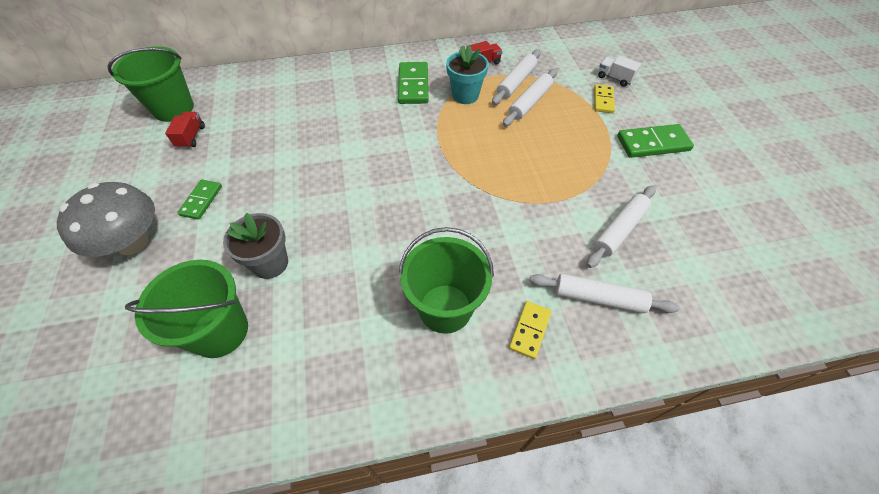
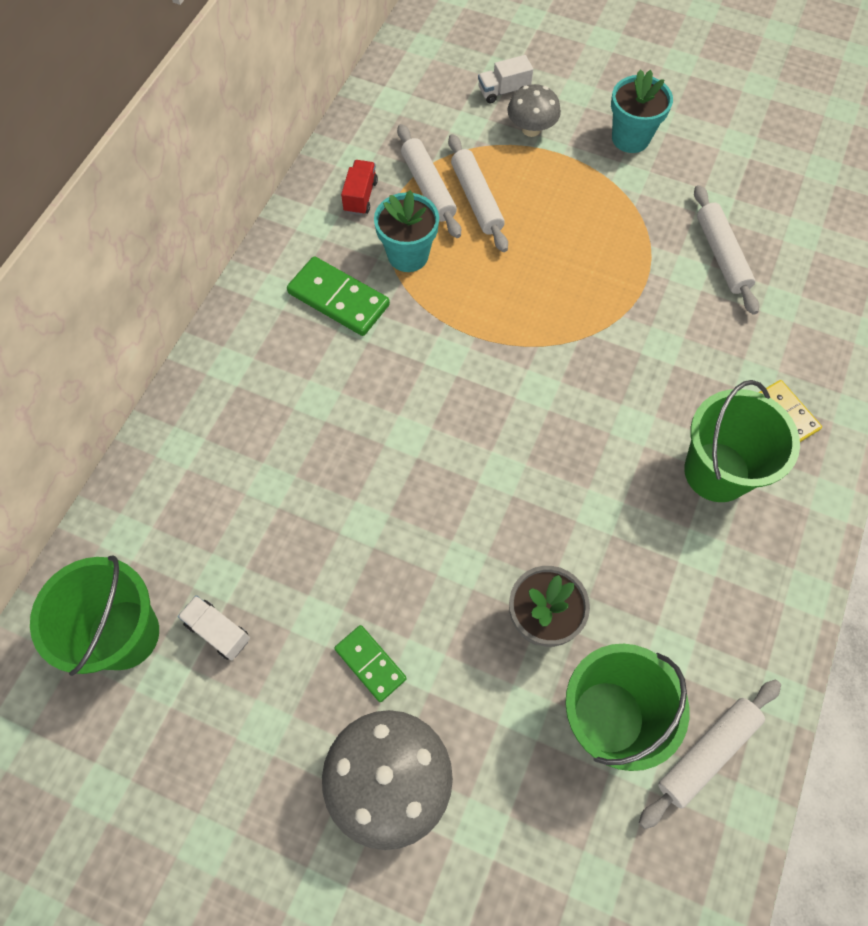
camera: 55 degrees left, 10 degrees up
red truck [165,112,205,148] -> white truck [178,595,250,661]
white rolling pin [530,274,679,313] -> white rolling pin moved to [639,680,781,829]
yellow domino [594,84,615,113] -> grey mushroom [507,84,561,137]
green domino [617,124,694,158] -> turquoise flower pot [611,69,673,153]

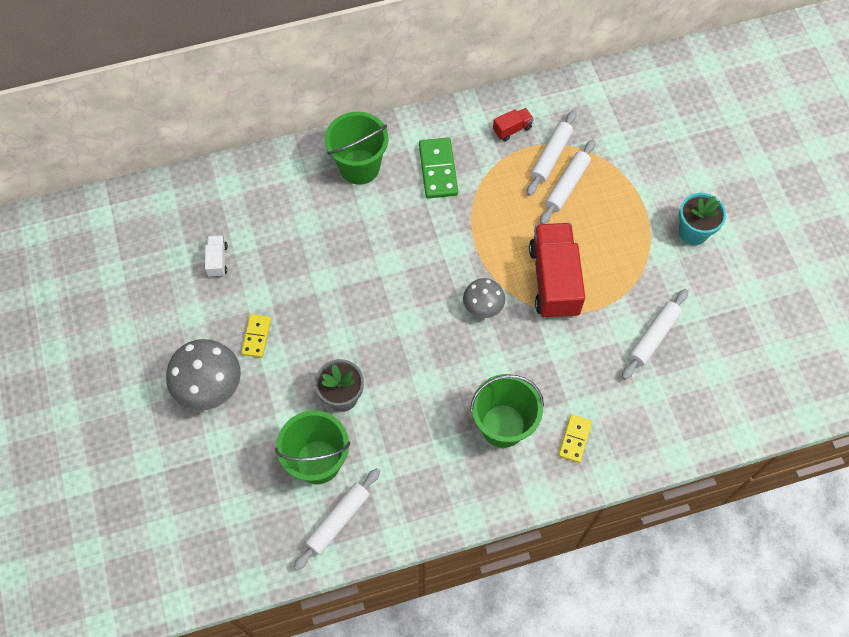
camera: 50 degrees right, 0 degrees up
green bucket [30,556,159,676] -> green bucket moved to [325,112,388,185]
green domino [334,625,407,702] -> yellow domino [241,314,271,358]
turquoise flower pot [374,190,439,272] -> none
white truck [478,55,533,104] -> none
grey mushroom [507,84,561,137] -> grey mushroom moved to [463,278,505,318]
white rolling pin [639,680,781,829] -> white rolling pin turned 60 degrees counterclockwise [294,468,380,571]
none -> red truck [529,223,585,319]

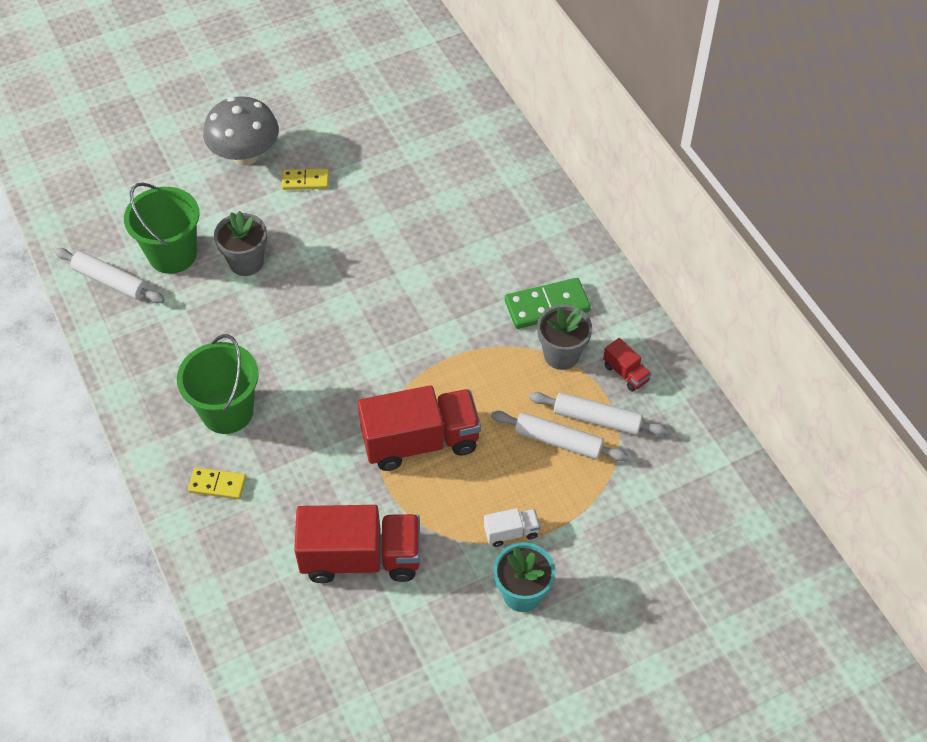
camera: 80 degrees right, 10 degrees down
white truck [205,235,228,277] -> white truck moved to [484,508,540,547]
green bucket [325,112,388,185] -> none
grey mushroom [463,278,505,318] -> none
white rolling pin [622,289,688,380] -> red truck [294,505,420,583]
none -> grey flower pot [537,305,592,370]

